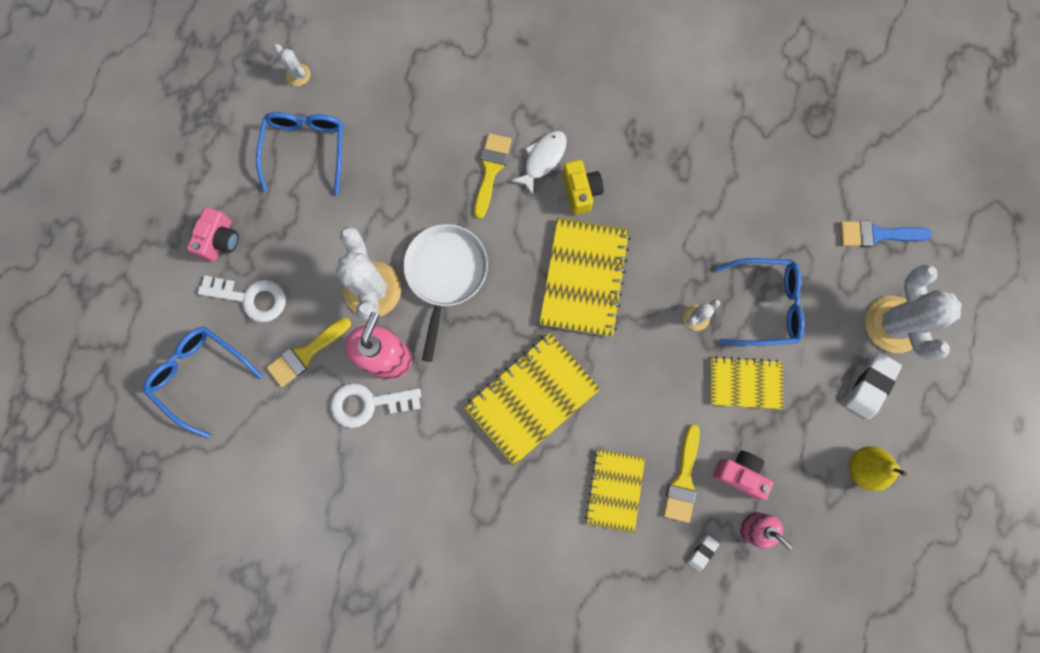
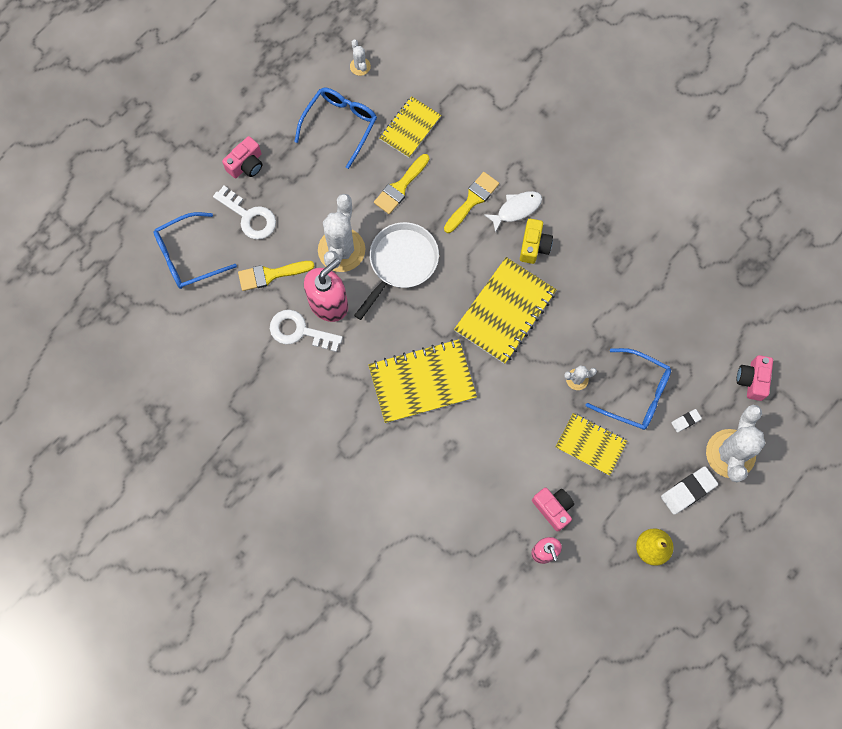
camera: 25 degrees right, 5 degrees down
blue glasses [143,326,263,438] -> blue glasses turned 90 degrees counterclockwise [153,212,237,289]
yellow notebook [585,449,645,533] -> yellow notebook moved to [379,96,441,158]
yellow brush [663,424,700,523] -> yellow brush moved to [374,154,429,214]
white eraser [687,535,720,572] -> white eraser moved to [671,409,702,432]
blue brush [840,220,932,247] -> pink camera [736,355,773,401]

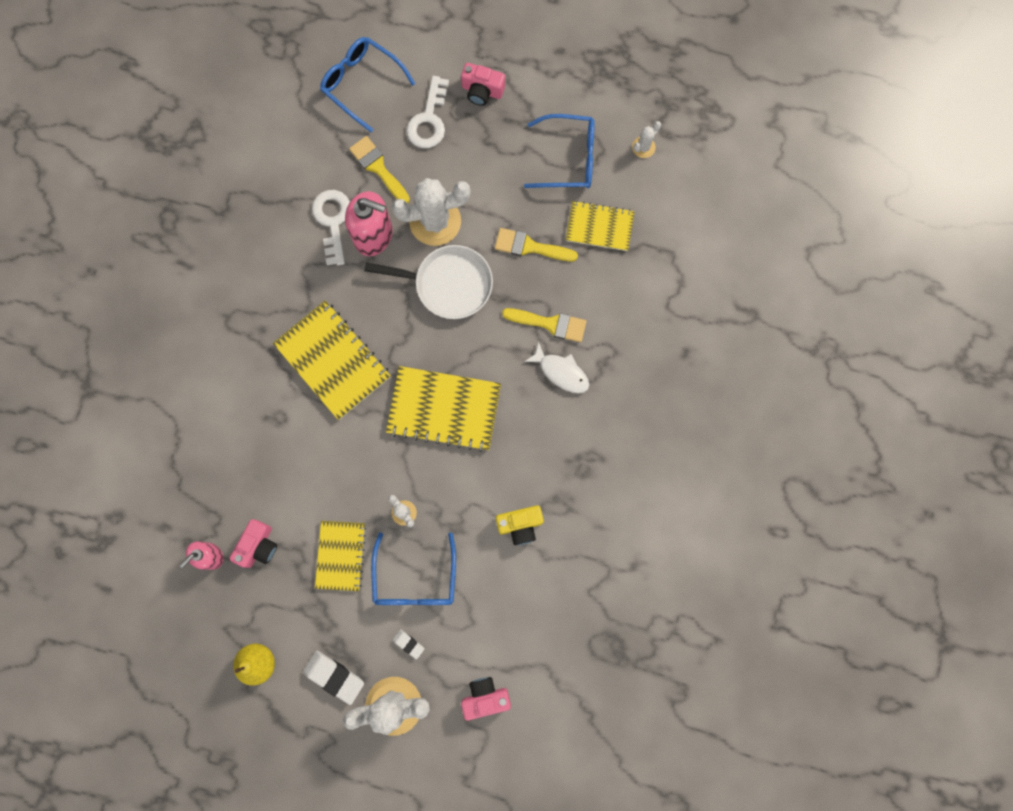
camera: 65 degrees right, 5 degrees up
yellow camera [520,219,553,264] -> yellow camera moved to [496,505,544,545]

